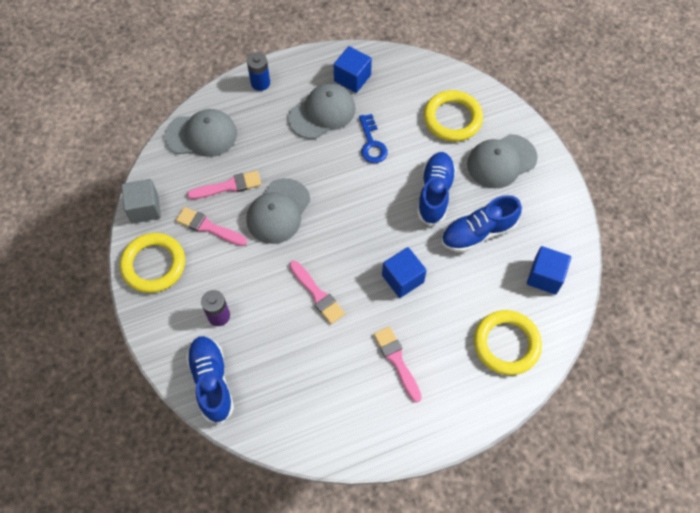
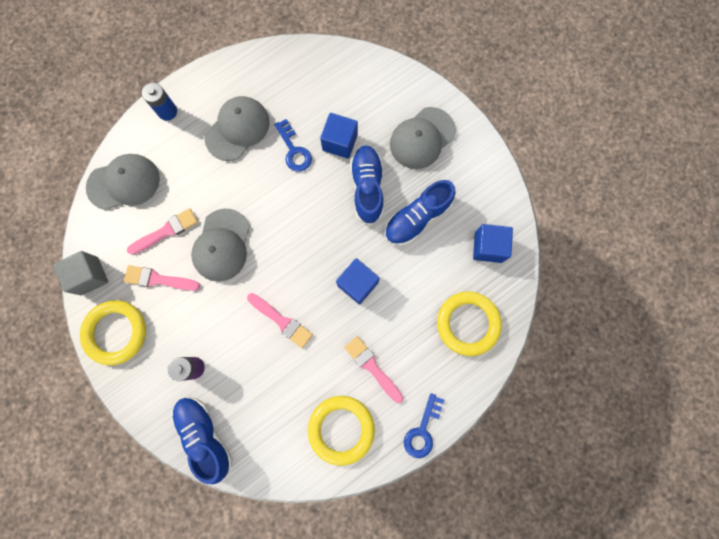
camera: 15 degrees left, 15 degrees up
blue cube [334,46,372,93] -> blue cube moved to [320,113,358,159]
yellow ring [424,90,483,142] -> yellow ring moved to [308,396,375,466]
none -> blue key [404,393,444,458]

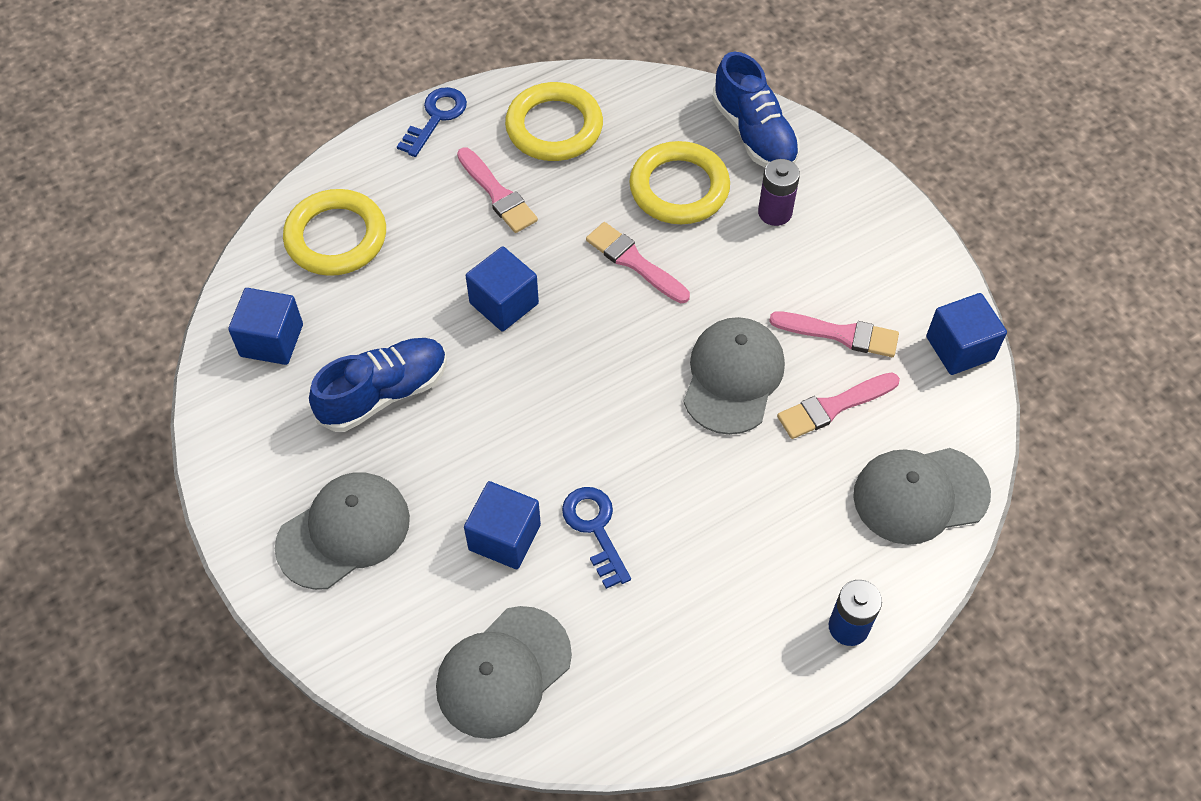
camera: 175 degrees left, 20 degrees down
grey cube [53,251,108,296] -> blue cube [926,293,1007,375]
yellow ring [80,300,146,365] -> yellow ring moved to [629,141,730,224]
grey cap [204,96,270,161] -> grey cap moved to [436,606,572,739]
blue shoe [350,145,384,225] -> none

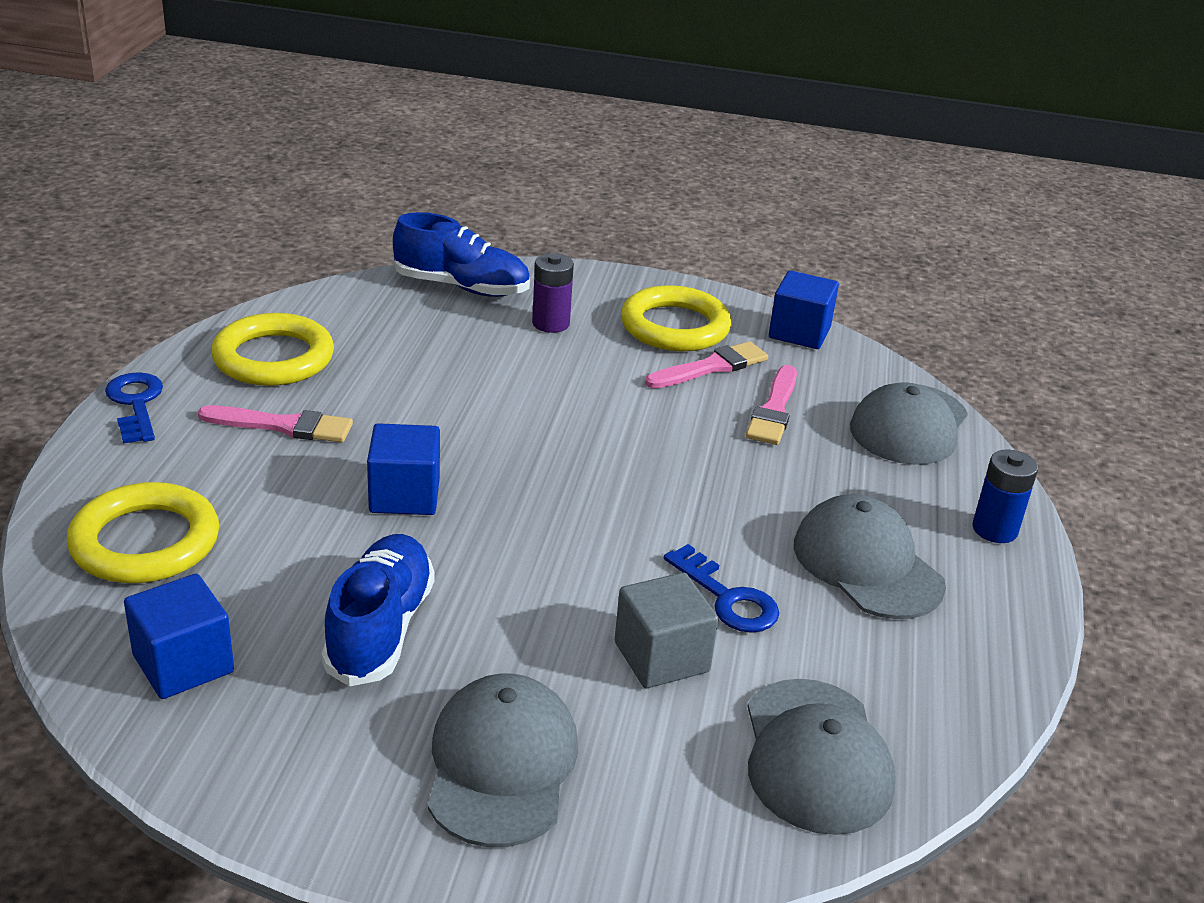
camera: 50 degrees left, 25 degrees down
blue cube [464,481,541,569] -> grey cube [615,572,718,688]
blue key [562,487,631,589] -> blue key turned 150 degrees counterclockwise [664,544,779,633]
pink brush [586,222,690,303] -> none
yellow ring [629,141,730,224] -> yellow ring moved to [621,285,731,351]
grey cap [684,317,785,435] -> grey cap moved to [794,495,946,619]

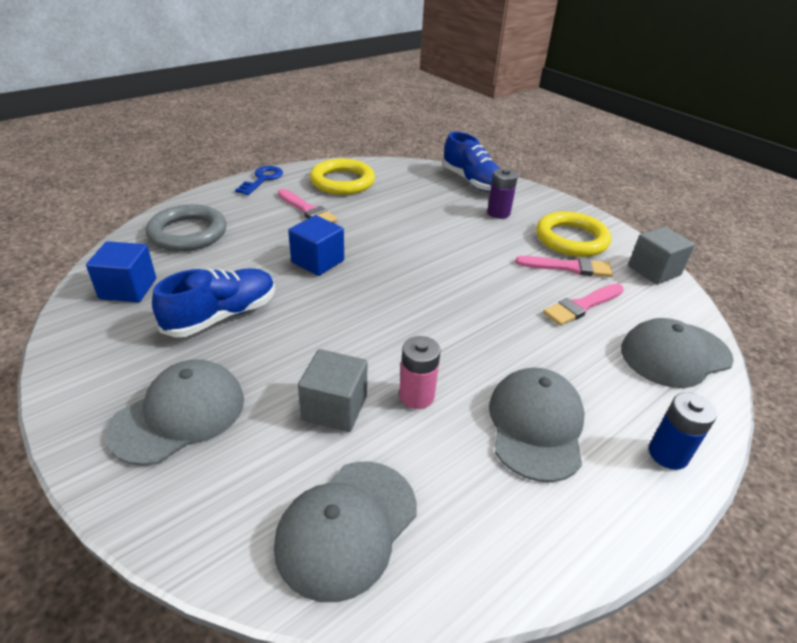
camera: 40 degrees right, 5 degrees up
yellow ring [67,482,219,583] -> grey ring [146,204,227,251]
blue key [664,544,779,633] -> pink battery [399,336,441,409]
blue cube [769,271,839,349] -> grey cube [628,227,695,284]

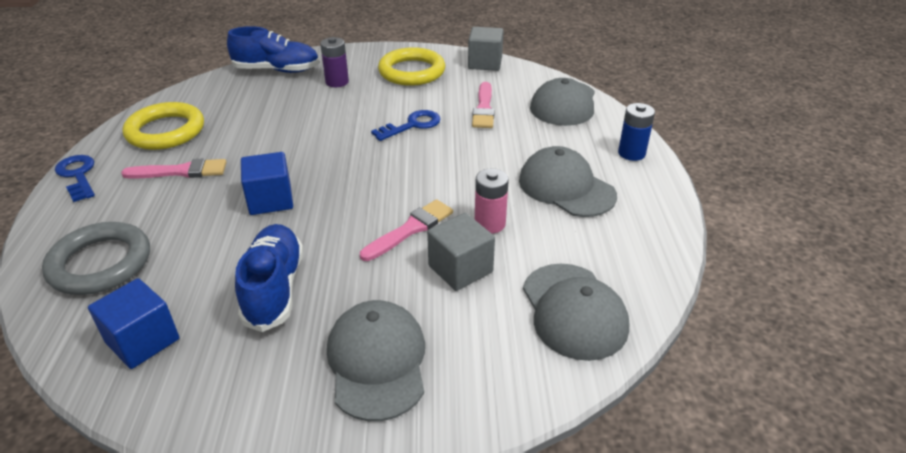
camera: 50 degrees left, 0 degrees up
pink brush [515,256,613,277] -> pink brush moved to [360,199,453,261]
none -> blue key [371,110,441,141]

